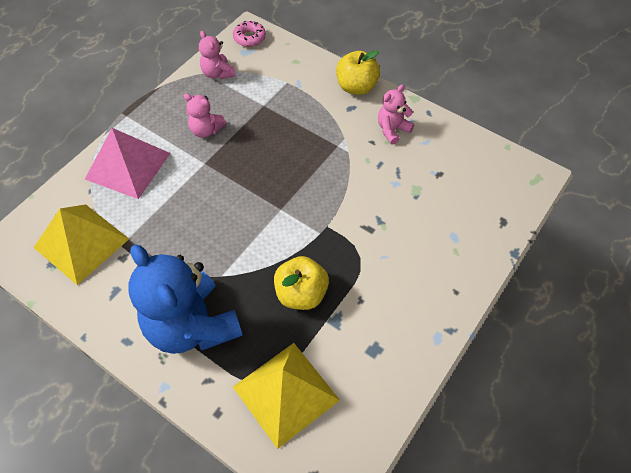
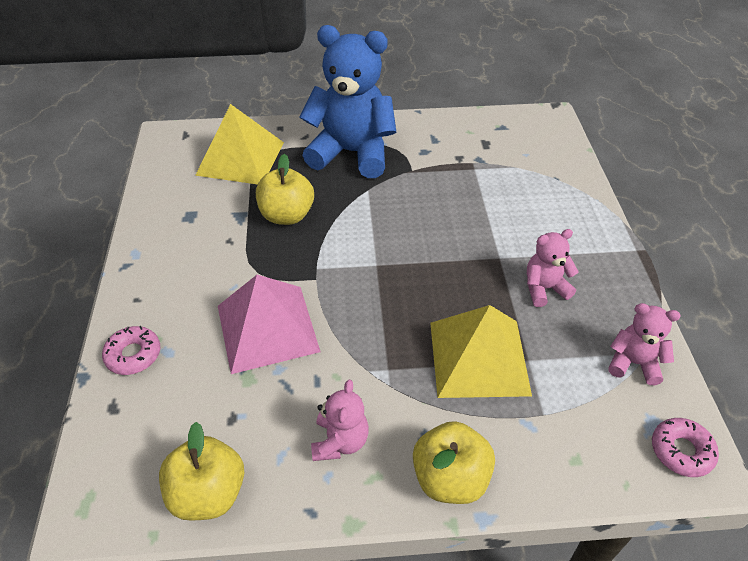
camera: 140 degrees right, 10 degrees down
yellow pyramid [33,204,129,285] -> yellow pyramid moved to [430,305,532,398]
pink pyramid [85,128,170,199] -> pink pyramid moved to [218,275,321,374]
none -> pink donut [102,326,160,375]
none -> yellow apple [159,422,244,521]

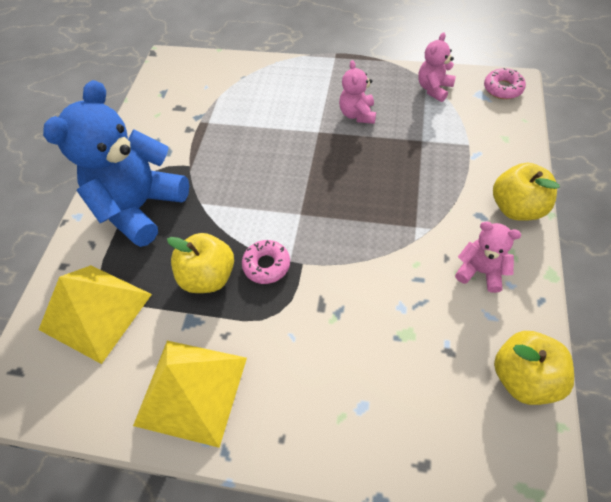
camera: 70 degrees left, 10 degrees up
pink donut [102,326,160,375] -> pink donut moved to [242,240,290,284]
pink pyramid [218,275,321,374] -> none
yellow pyramid [430,305,532,398] -> yellow pyramid moved to [133,341,247,448]

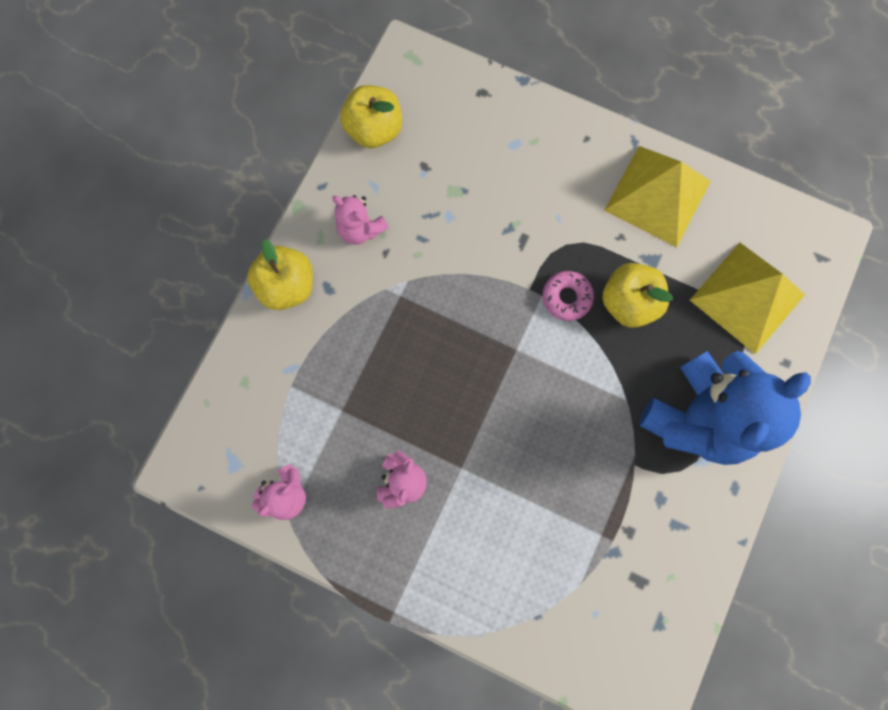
camera: 170 degrees left, 20 degrees up
pink donut [484,68,526,99] -> none

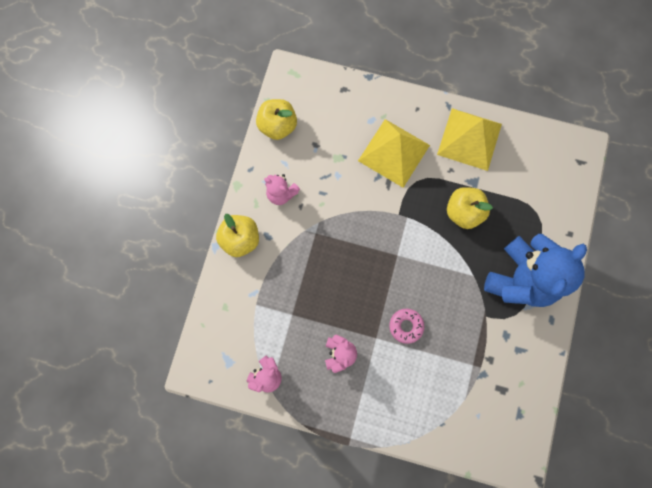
camera: 10 degrees left, 0 degrees up
pink donut [542,271,594,321] -> pink donut moved to [389,309,424,344]
yellow pyramid [690,243,805,354] -> yellow pyramid moved to [358,119,430,188]

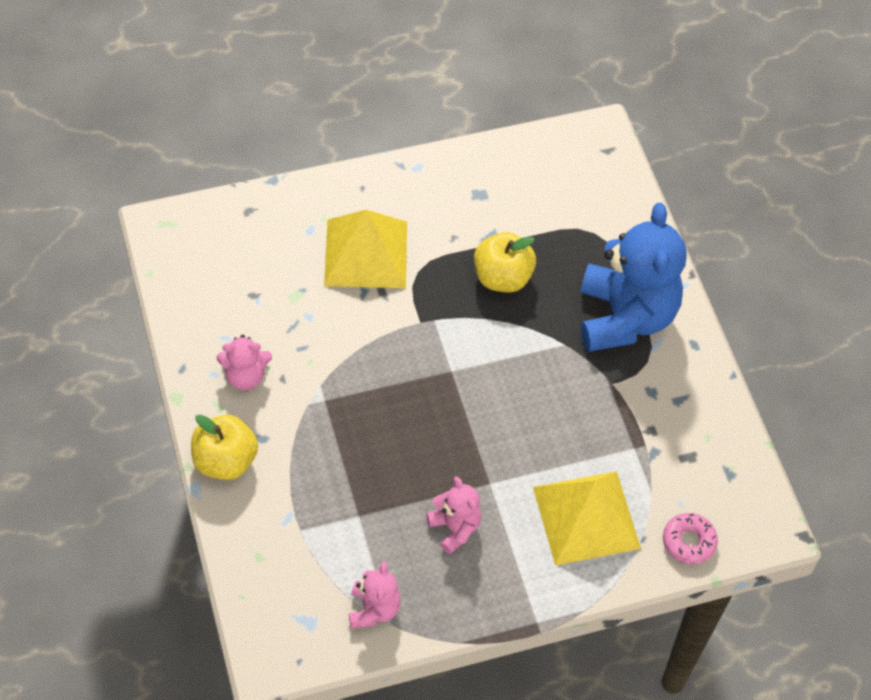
camera: 35 degrees left, 20 degrees down
yellow apple [256,99,297,140] -> none
pink donut [389,309,424,344] -> pink donut moved to [663,513,718,564]
yellow pyramid [437,108,502,171] -> yellow pyramid moved to [533,471,641,566]

